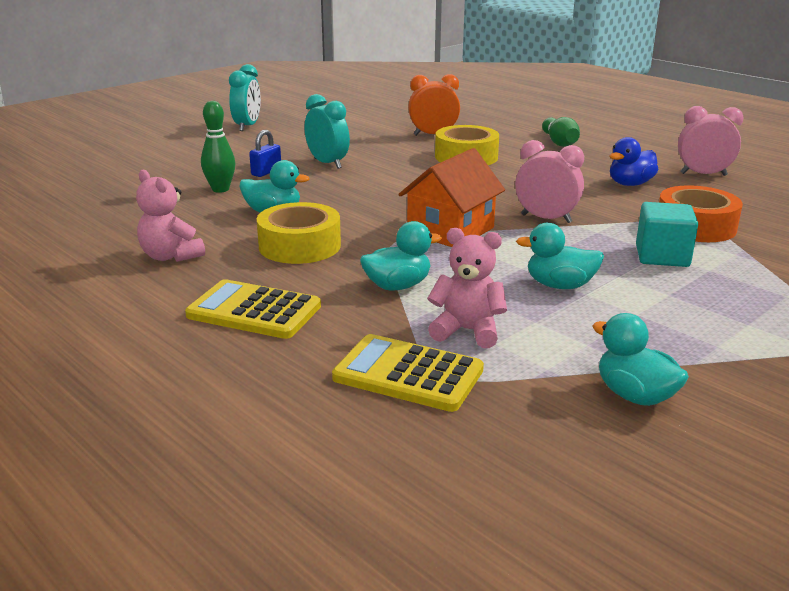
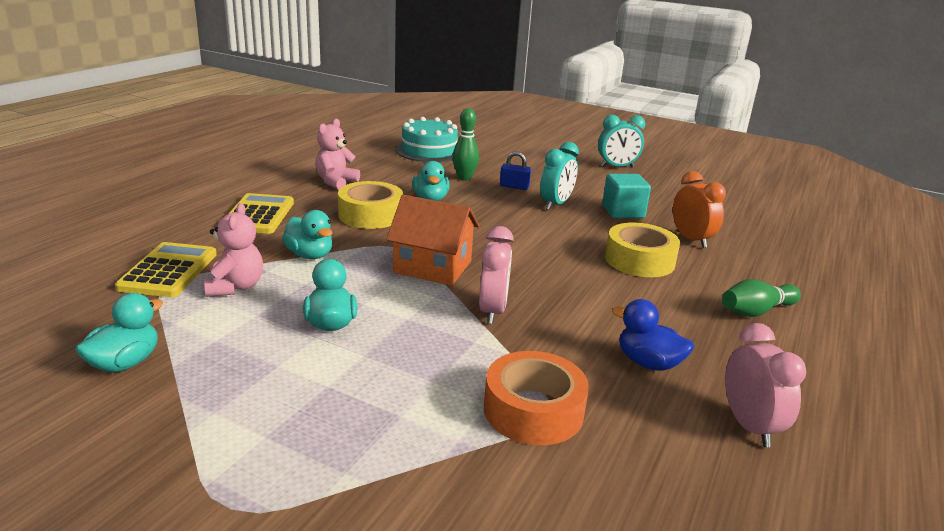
camera: 70 degrees right, 0 degrees up
turquoise cube [636,202,698,267] -> turquoise cube moved to [602,174,651,218]
none -> turquoise cake [396,117,458,162]

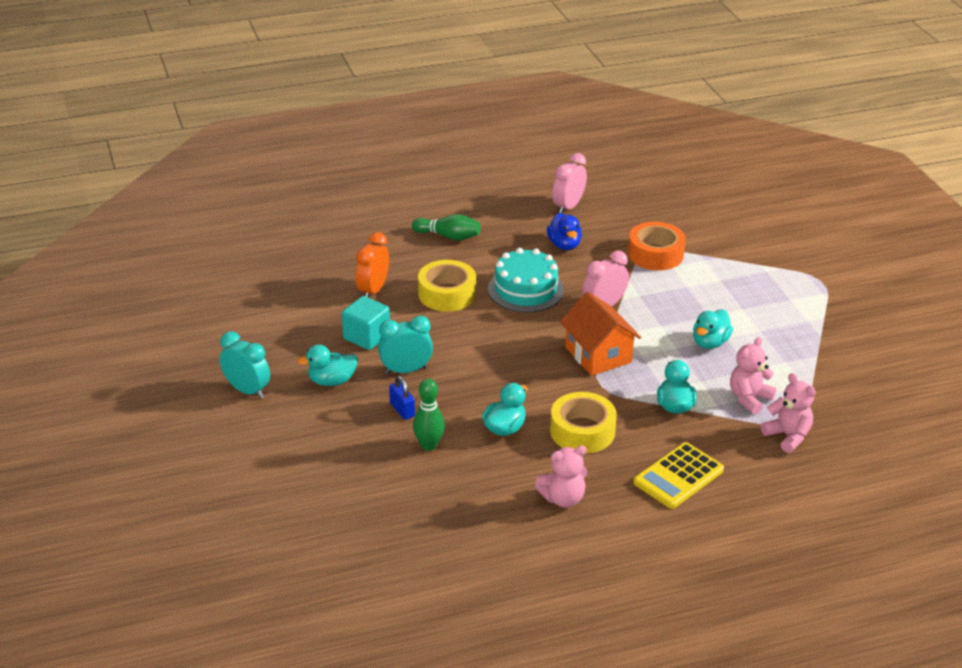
camera: 135 degrees left, 10 degrees up
turquoise duck [75,293,163,372] -> turquoise duck moved to [298,344,358,386]
yellow calculator [115,242,217,297] -> pink teddy bear [761,373,816,453]
turquoise cake [396,117,458,162] -> turquoise cake moved to [488,248,564,313]

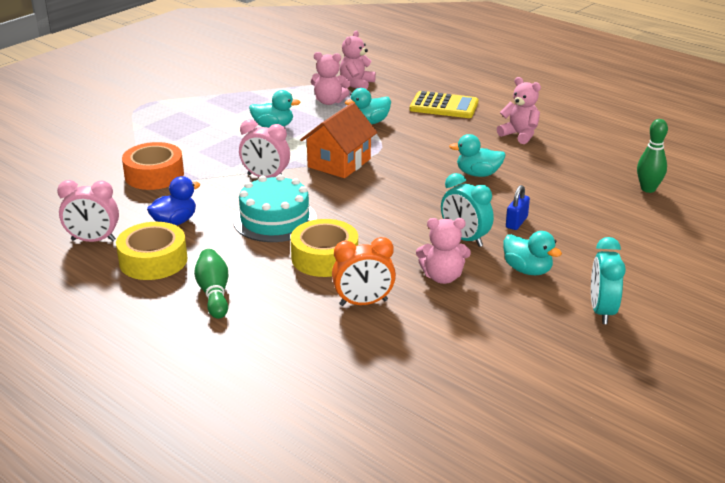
camera: 120 degrees left, 5 degrees down
turquoise cube [342,296,390,350] -> pink teddy bear [416,218,471,284]
green bowling pin [413,378,445,451] -> green bowling pin moved to [637,119,668,193]
yellow tape [550,392,617,453] -> yellow tape moved to [116,222,187,280]

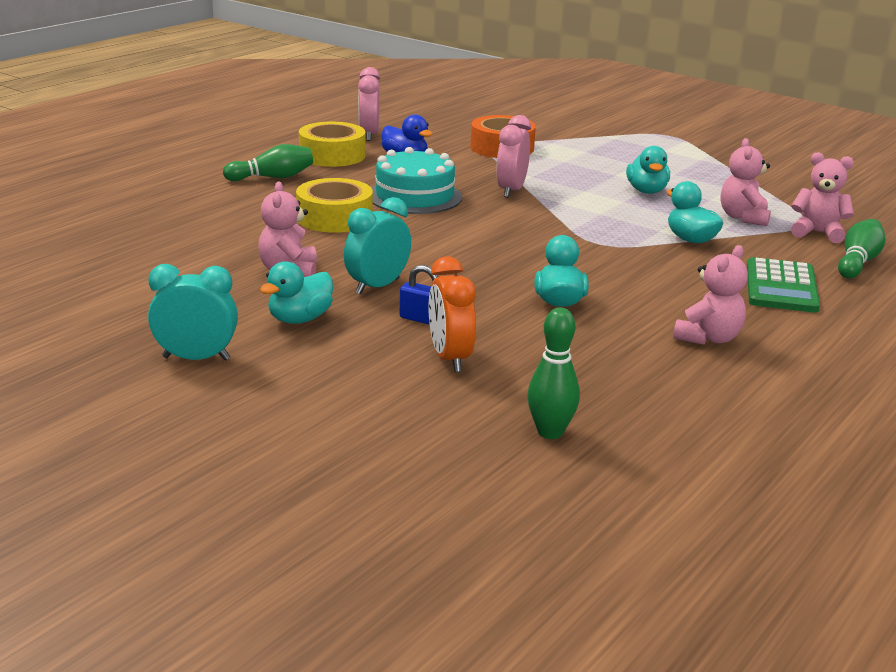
camera: 85 degrees right, 5 degrees down
orange house [300,102,377,178] -> none
orange clock [332,237,396,306] -> orange clock moved to [429,256,476,372]
yellow calculator [410,91,479,118] -> green calculator [747,257,820,313]
none -> green bowling pin [838,219,885,278]

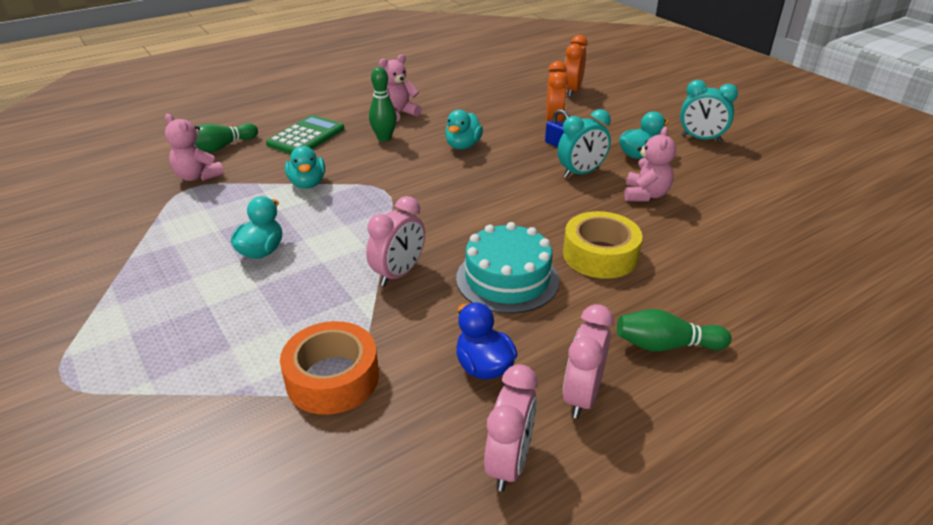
camera: 160 degrees left, 10 degrees up
yellow tape [299,122,365,167] -> pink clock [563,304,614,419]
green bowling pin [527,308,580,439] -> green bowling pin moved to [369,67,397,141]
pink teddy bear [721,138,771,226] -> none
none -> orange clock [563,35,588,97]

